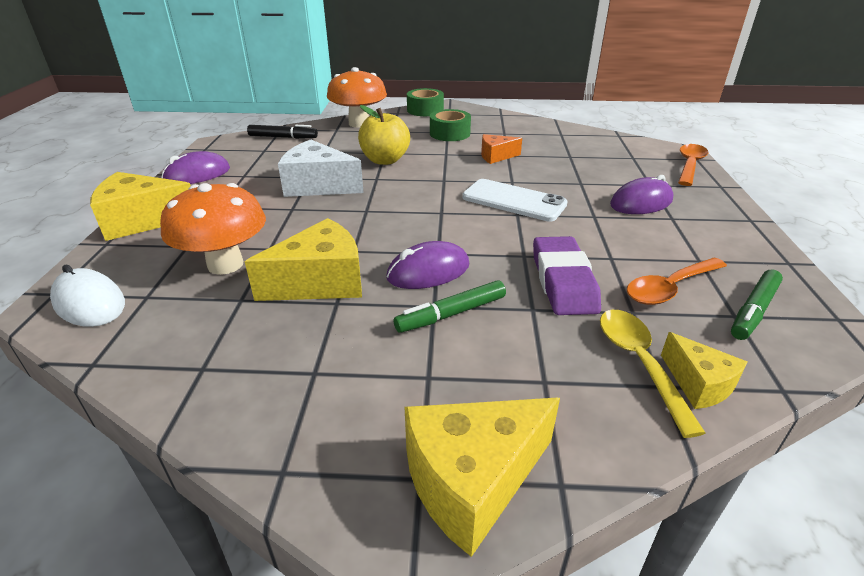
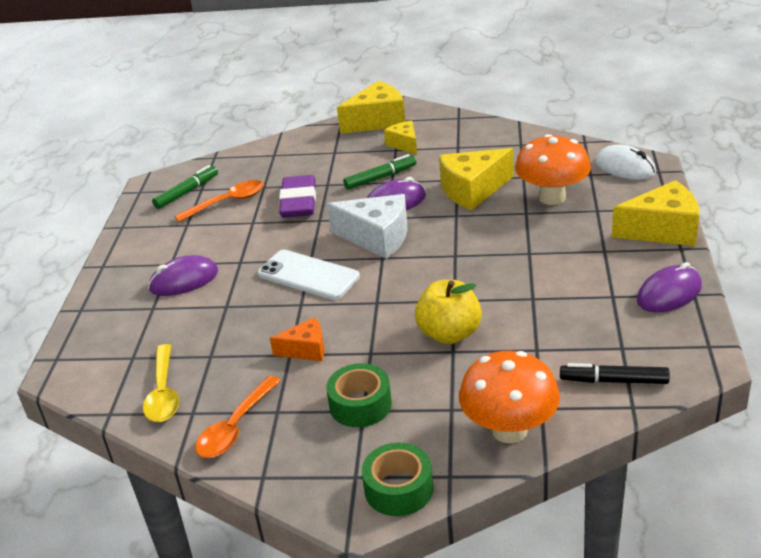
camera: 175 degrees left, 0 degrees up
white cheese [278,140,364,197] -> white cheese moved to [327,194,408,259]
yellow spoon [600,310,705,438] -> yellow spoon moved to [143,344,179,422]
yellow cheese [661,332,748,409] -> yellow cheese moved to [384,121,417,155]
orange spoon [678,144,708,186] -> orange spoon moved to [195,376,281,458]

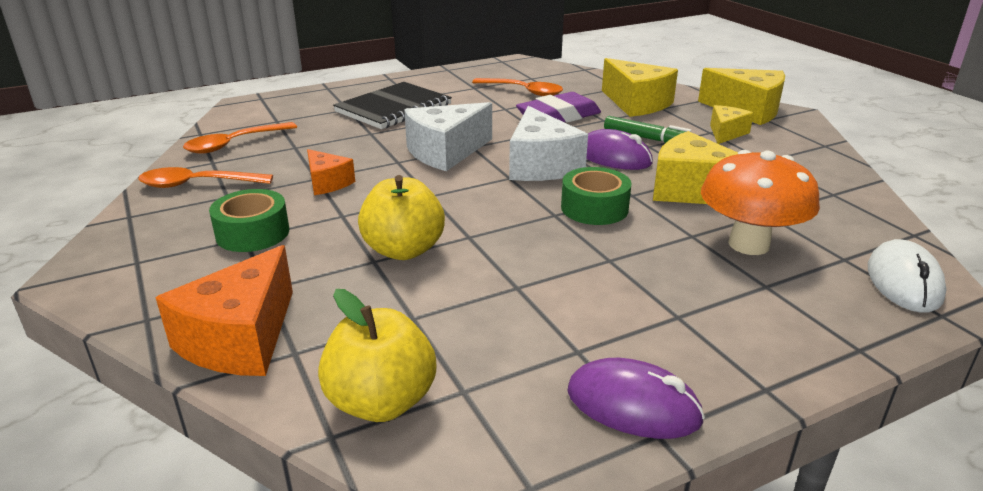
camera: 55 degrees right, 5 degrees down
yellow spoon [143,344,179,422] -> orange spoon [183,122,297,154]
purple mouse [148,255,218,296] -> black notebook [333,82,452,129]
green marker [152,165,218,209] -> none
white phone [258,250,360,300] -> white cheese [404,102,492,171]
green tape [362,443,433,516] -> green tape moved to [561,167,631,225]
orange mushroom [459,351,560,443] -> orange cheese [155,245,293,376]
black marker [560,363,670,384] -> yellow apple [318,289,436,422]
yellow cheese [612,180,699,246] -> yellow cheese moved to [602,58,678,117]

